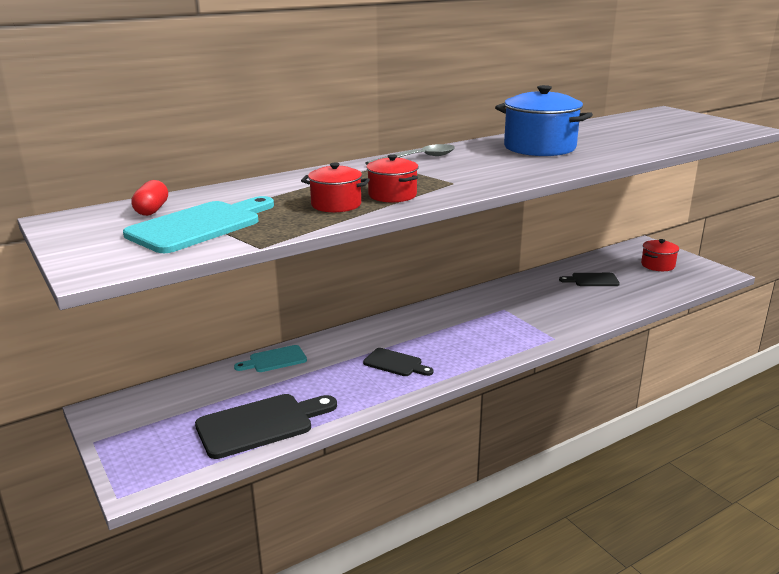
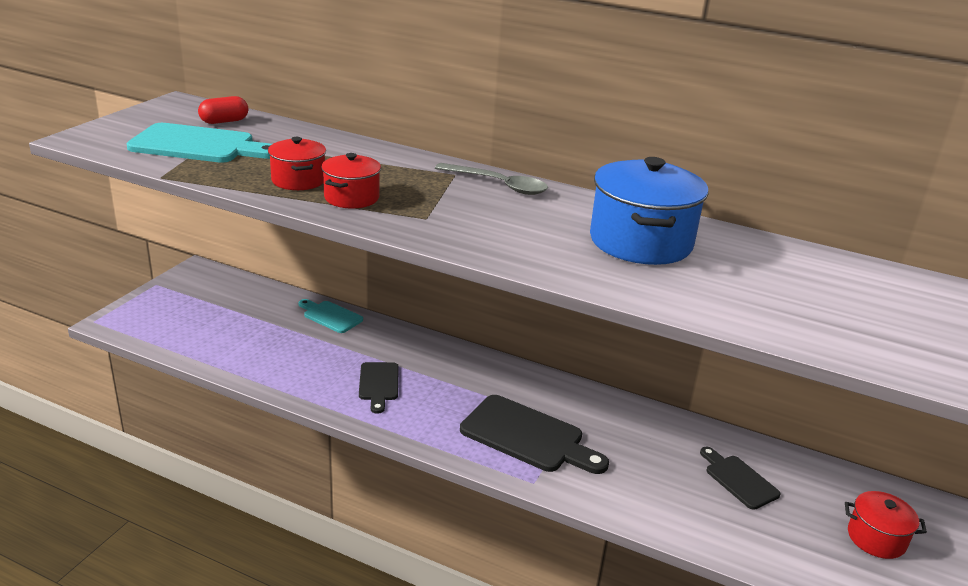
camera: 55 degrees right, 5 degrees up
black cutting board [195,394,337,459] -> black cutting board moved to [460,395,609,474]

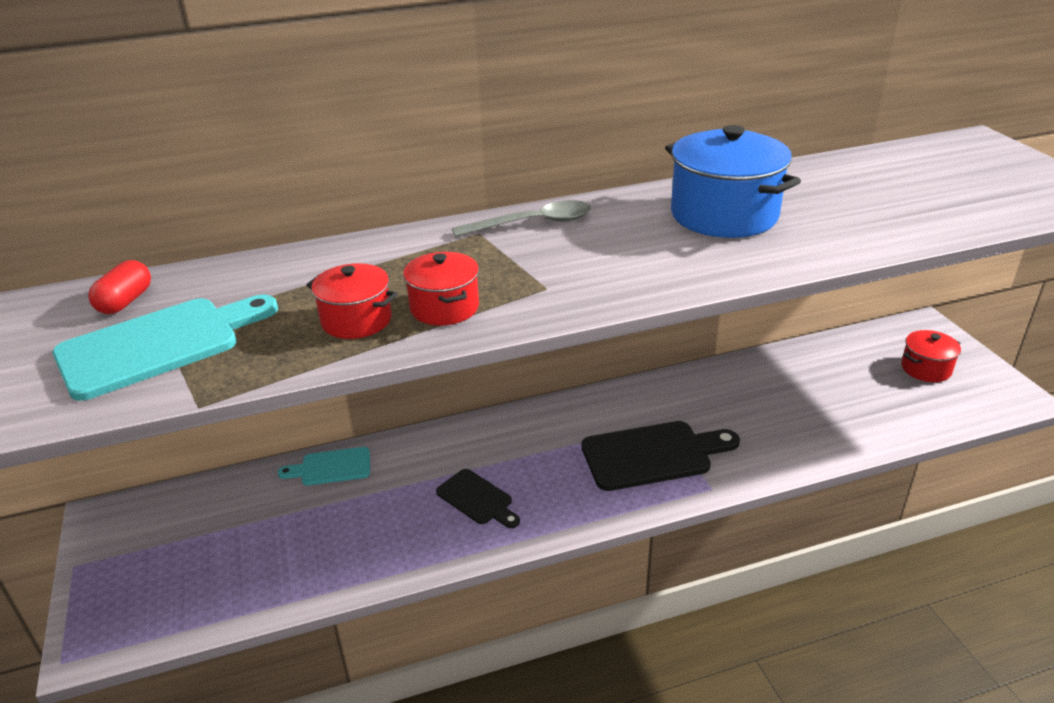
camera: 40 degrees left, 5 degrees up
black cutting board [700,447,781,510] -> none

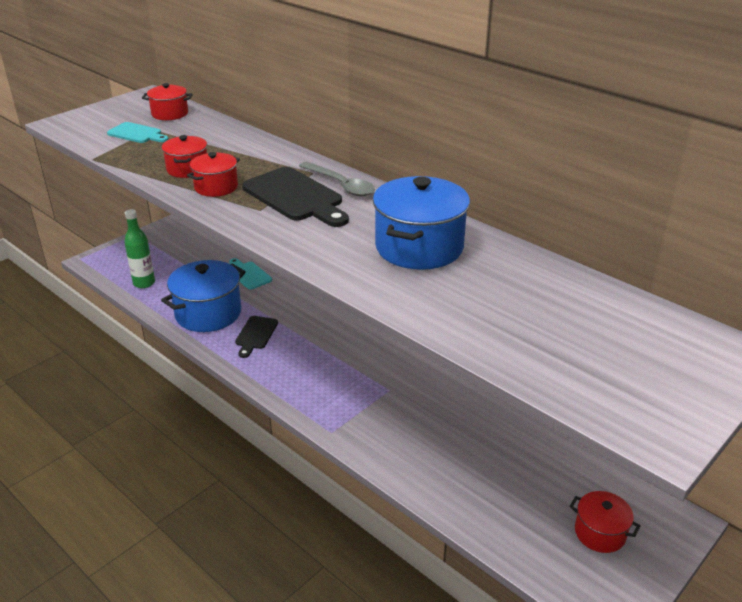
camera: 60 degrees right, 0 degrees up
turquoise cutting board [52,295,278,401] -> turquoise cutting board [107,122,168,143], size x0.57
red capsule [88,260,151,314] -> red pot [142,83,193,120]
black cutting board [582,421,740,491] -> black cutting board moved to [242,167,349,227]
none -> green bottle [124,209,155,288]
none -> blue pot [161,260,246,332]

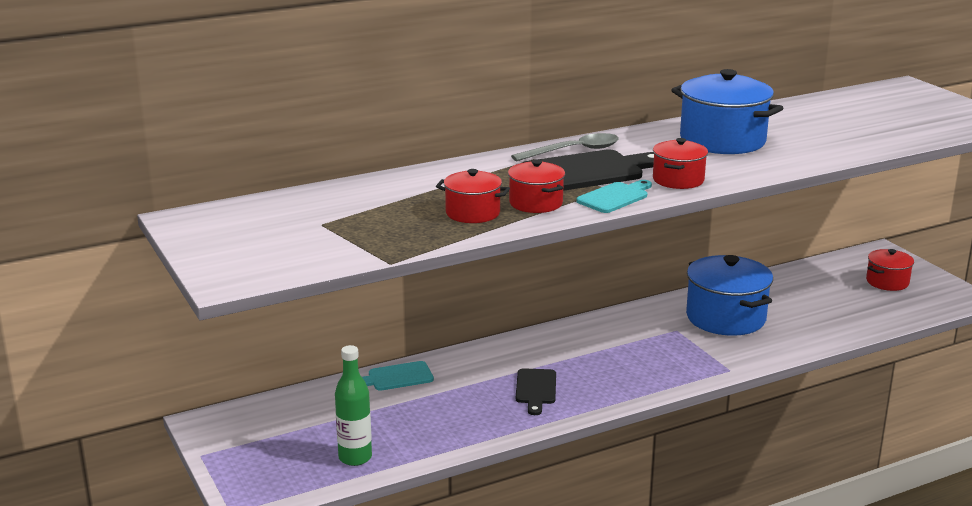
camera: 70 degrees left, 10 degrees down
turquoise cutting board [107,122,168,143] -> turquoise cutting board moved to [576,180,652,213]
red pot [142,83,193,120] -> red pot moved to [653,138,708,189]
blue pot [161,260,246,332] -> blue pot moved to [686,255,773,336]
black cutting board [235,316,278,358] -> black cutting board turned 60 degrees clockwise [516,368,556,415]

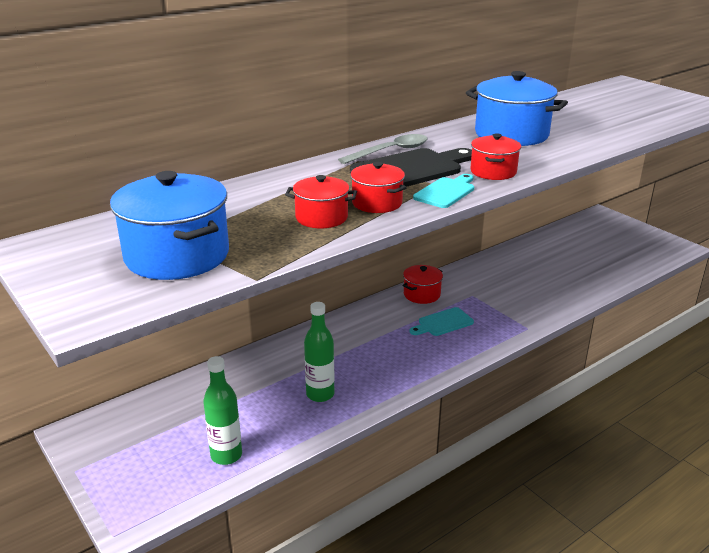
camera: 10 degrees left, 5 degrees up
turquoise cutting board [362,361,434,391] -> turquoise cutting board moved to [410,307,474,336]
black cutting board [516,368,556,415] -> none
blue pot [686,255,773,336] -> blue pot moved to [110,171,229,280]
red pot [866,249,914,291] -> red pot moved to [403,265,443,304]
none -> green bottle [304,302,335,402]

